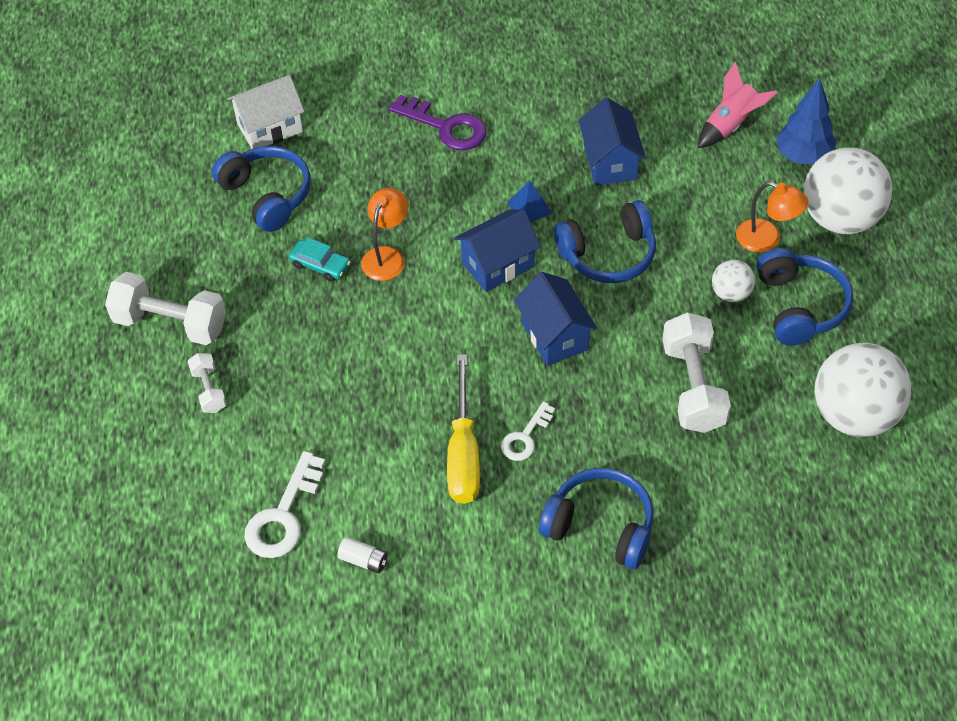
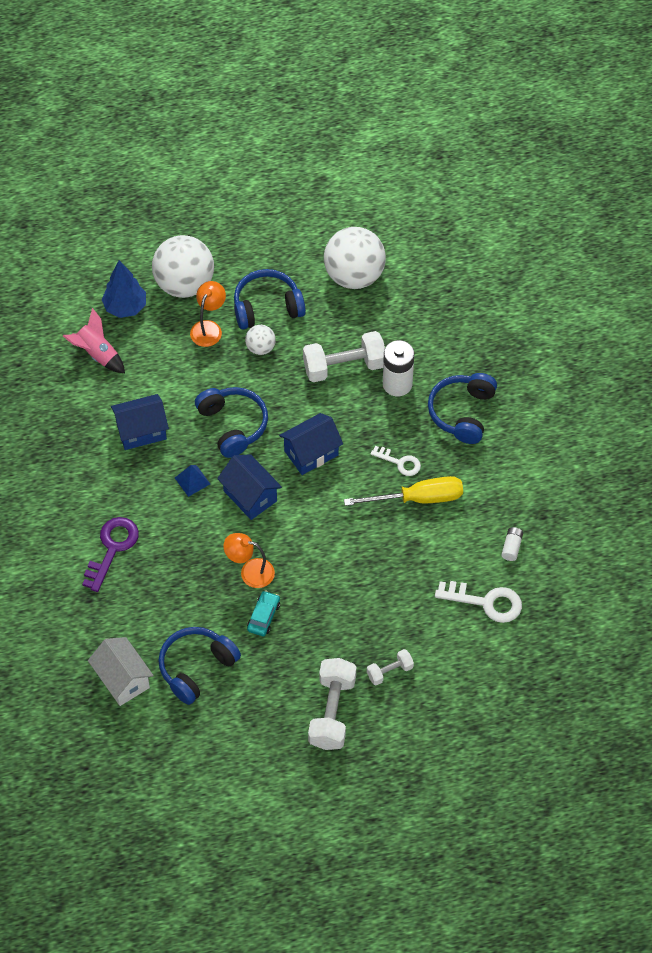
camera: 100 degrees left, 5 degrees up
none -> white battery [383,340,414,396]

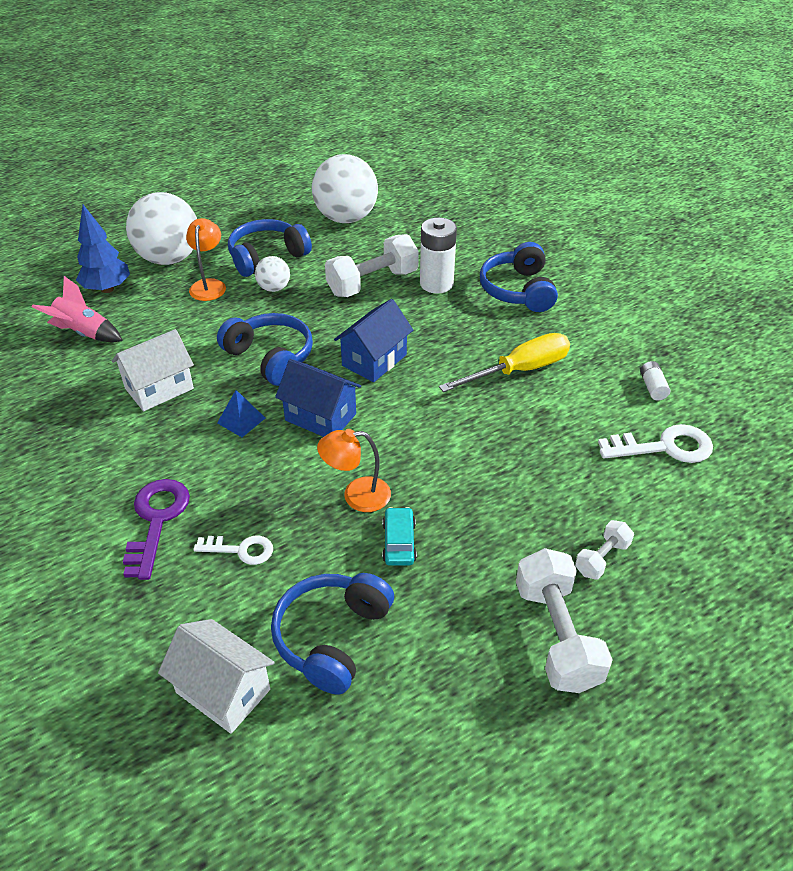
camera: 20 degrees left, 15 degrees down
blue house [111,394,169,450] -> white house [112,329,194,411]
white key [370,446,421,476] -> white key moved to [193,535,273,565]

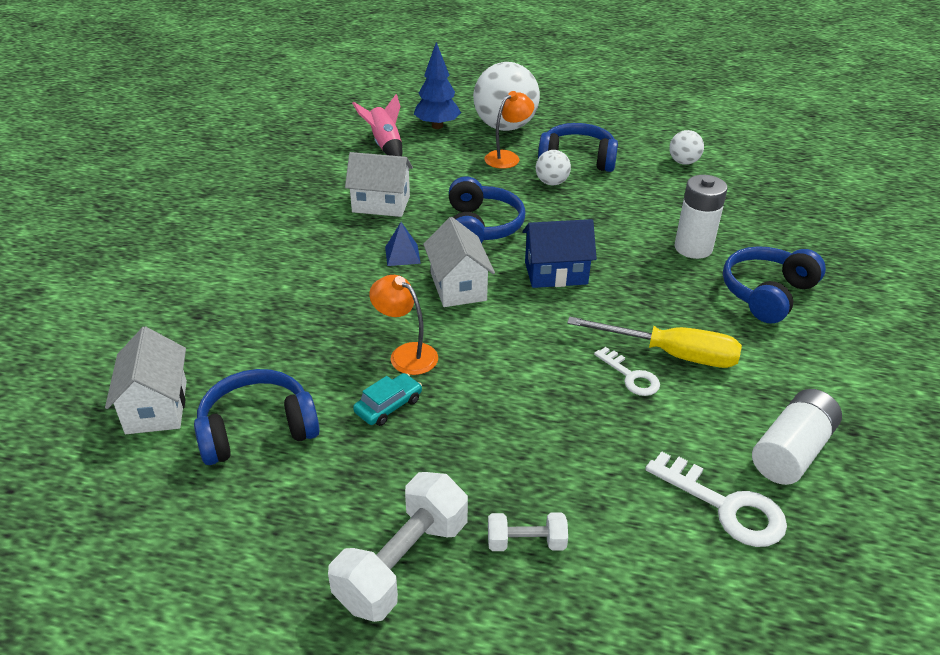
camera: 45 degrees right, 5 degrees down
purple key [123,479,190,580] -> none
white key [193,535,273,565] -> white key moved to [594,347,660,396]
blue house [275,359,361,437] -> white house [423,217,495,307]
white ball [312,154,378,223] -> white ball [669,130,704,165], size x0.48
white dumbbell [325,234,419,297] -> none
white battery [640,361,670,400] -> white battery [752,389,842,485], size x1.99

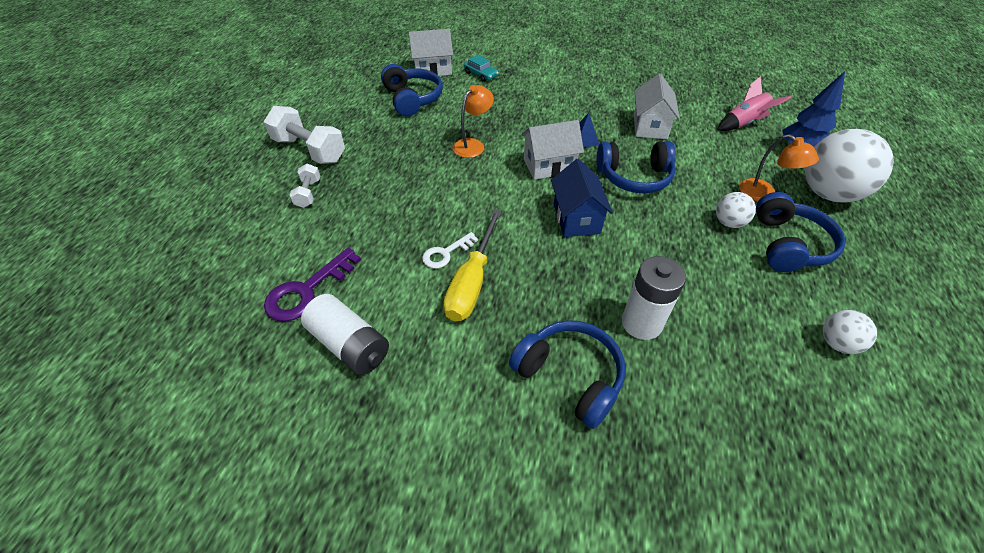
camera: 90 degrees right, 10 degrees up
turquoise car [353,373,422,426] -> turquoise car moved to [464,55,499,82]
white key [645,452,787,547] -> purple key [264,248,361,322]

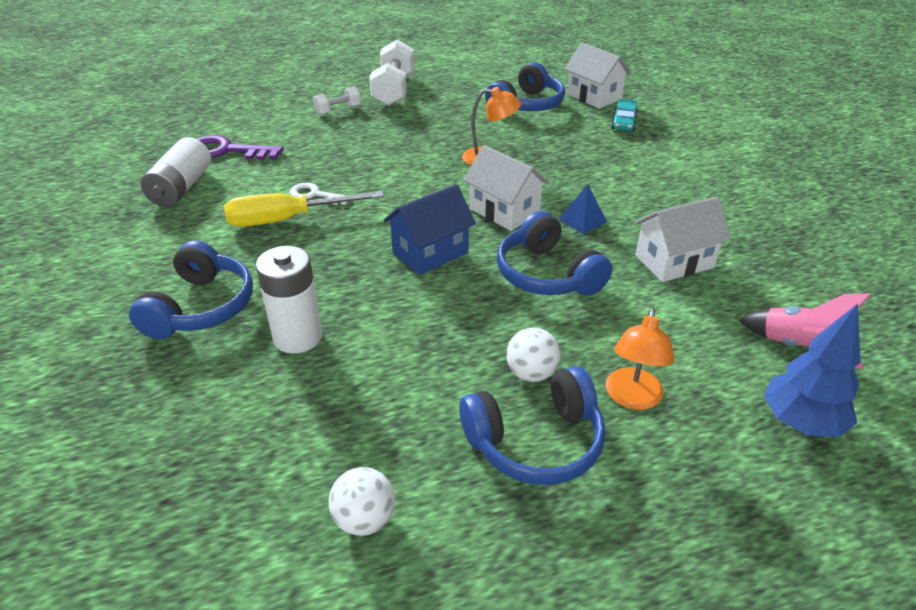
camera: 60 degrees right, 10 degrees down
white ball [805,129,894,202] -> none

